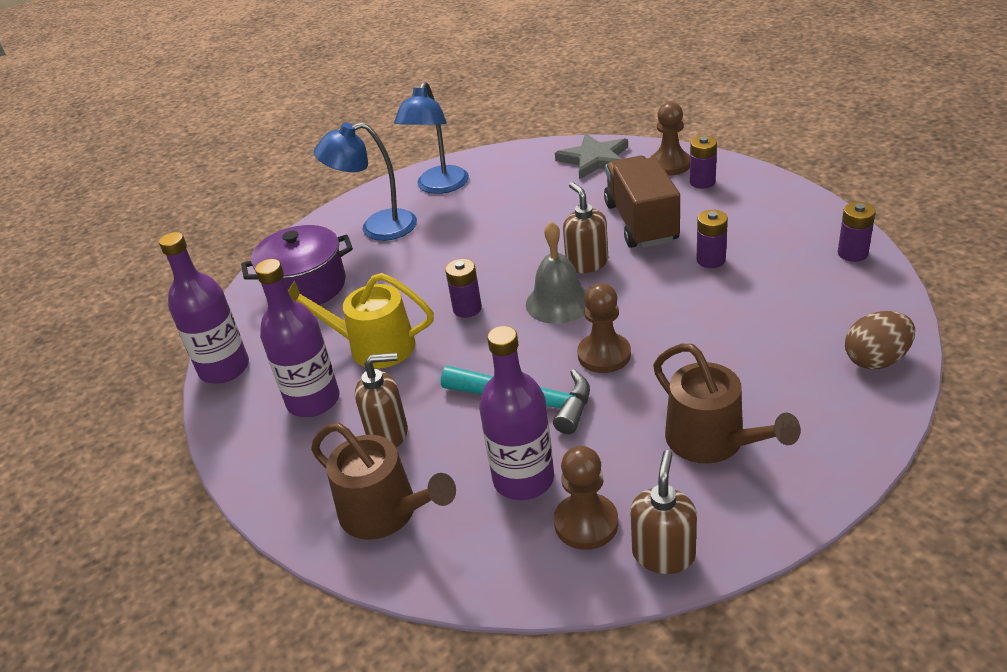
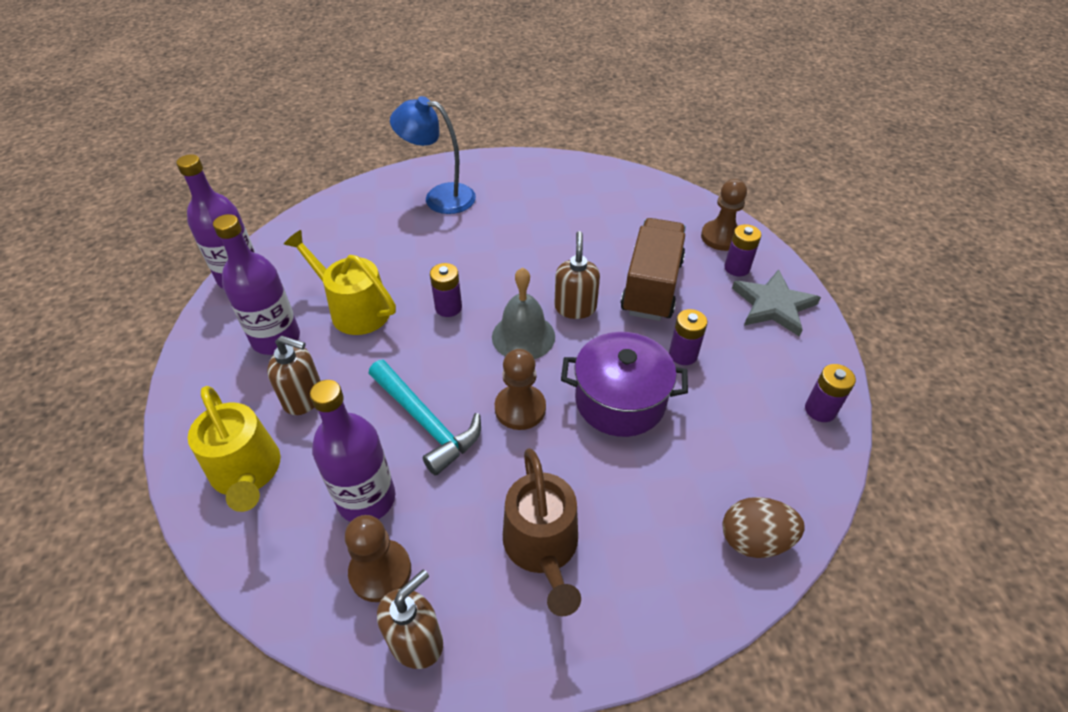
camera: 20 degrees right, 10 degrees up
purple pot [241,225,353,305] -> purple pot moved to [561,332,688,437]
brown watering can [311,423,456,540] -> yellow watering can [188,386,281,512]
blue lamp [394,82,469,194] -> none
grey star [555,134,628,179] -> grey star moved to [732,269,821,337]

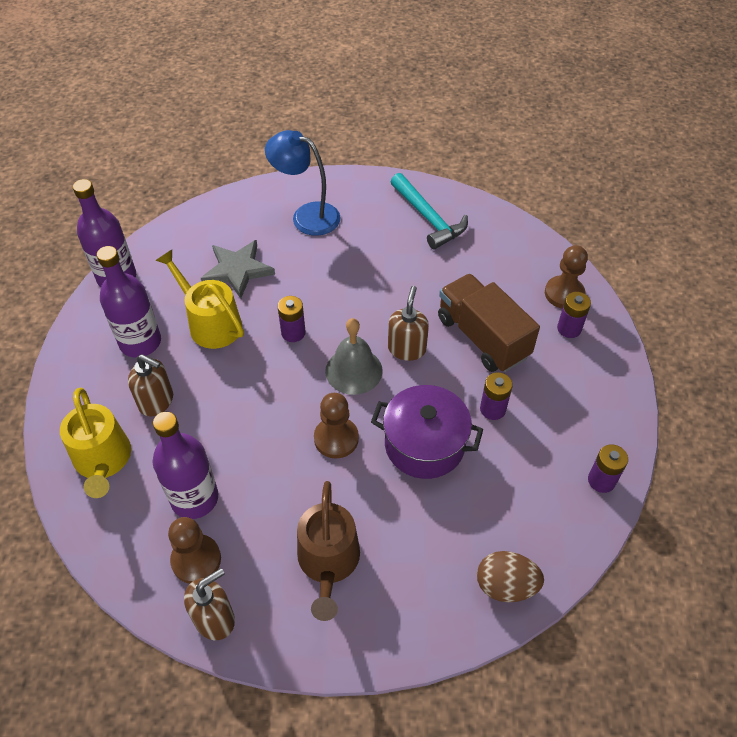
camera: 10 degrees right, 5 degrees up
turquoise hammer [369,360,481,476] -> turquoise hammer moved to [391,173,468,249]
brown truck [620,218,686,321] -> brown truck turned 60 degrees counterclockwise [438,274,540,372]
grey star [732,269,821,337] -> grey star moved to [201,240,275,299]

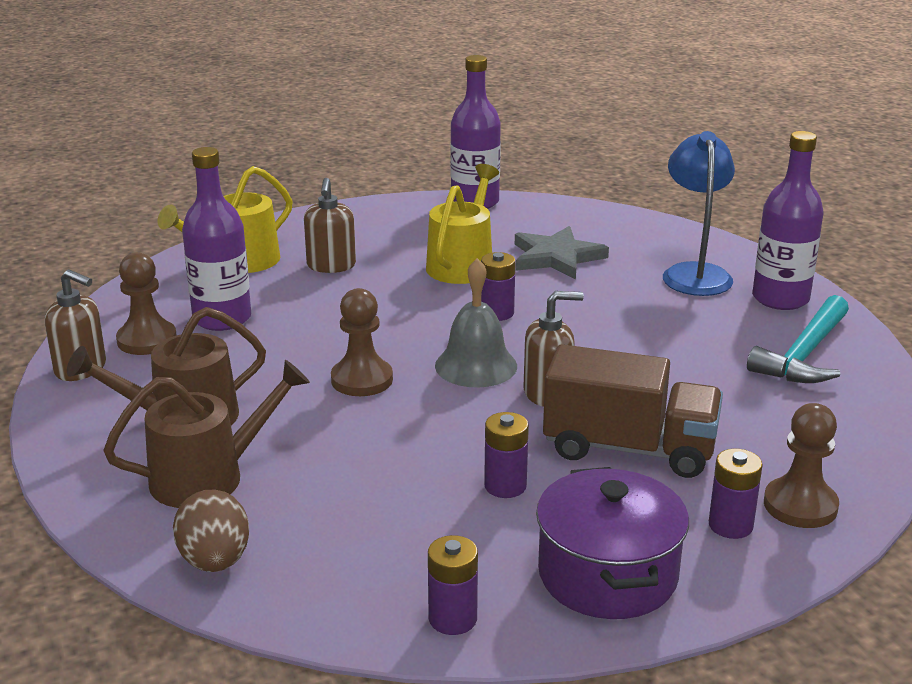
camera: 65 degrees right, 25 degrees down
purple bottle [97,246,161,357] -> purple bottle moved to [752,131,824,310]
purple pot [371,385,483,479] -> purple pot moved to [536,467,689,619]
brown truck [438,274,540,372] -> brown truck turned 75 degrees clockwise [543,344,723,478]
none -> brown watering can [103,360,310,508]

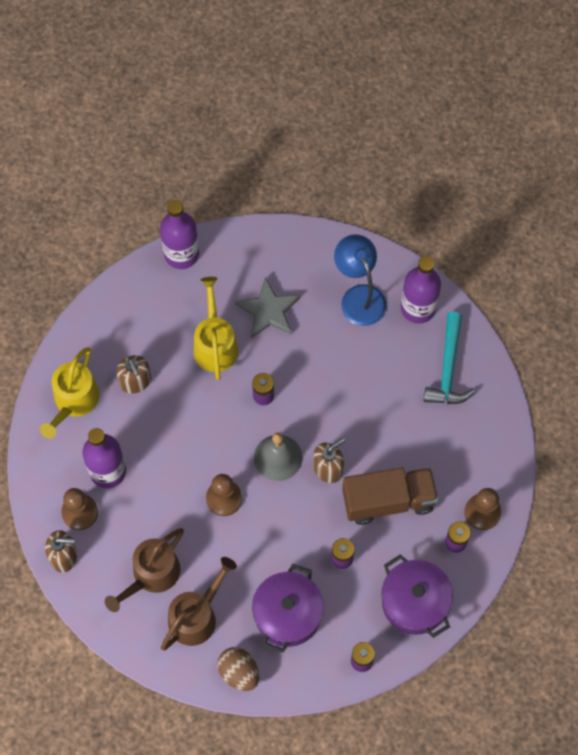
camera: 25 degrees left, 40 degrees up
none -> purple pot [252,564,324,653]

